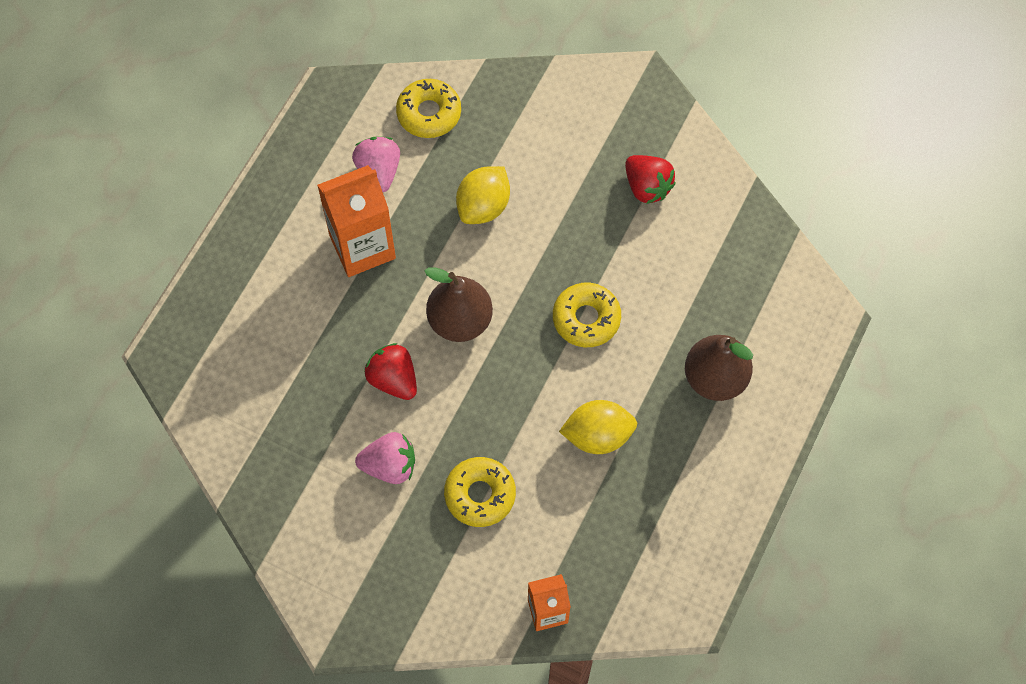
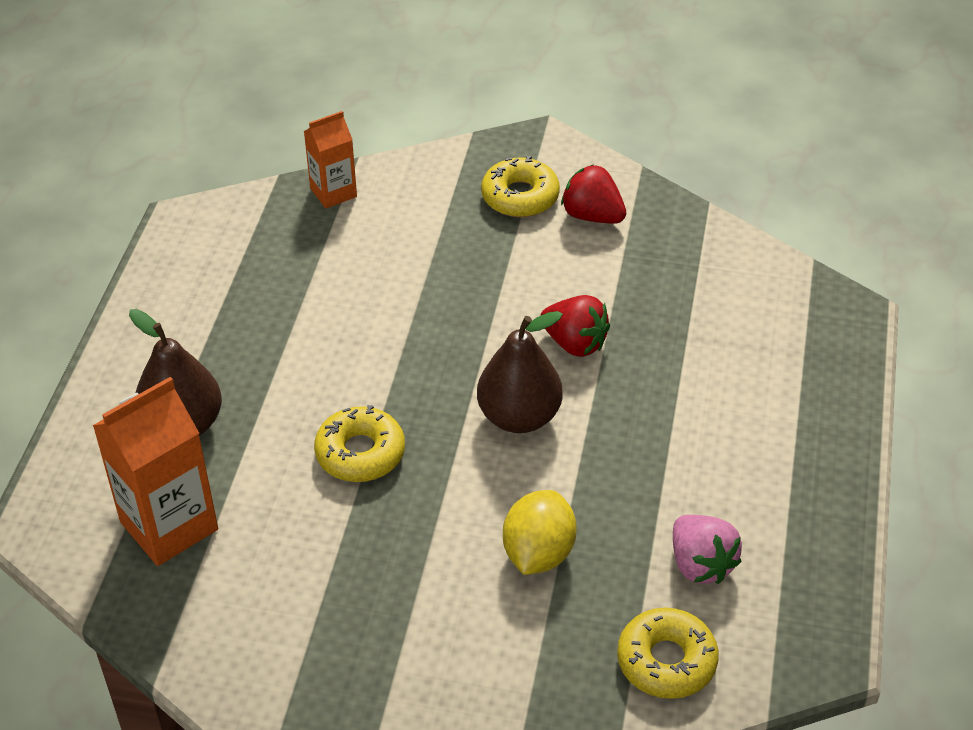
camera: 165 degrees right, 20 degrees down
orange carton [317,165,396,277] -> orange carton moved to [92,377,218,566]
pink strawberry [355,432,415,484] -> none
yellow donut [444,457,516,527] -> yellow donut moved to [481,156,560,217]
yellow lemon [559,400,637,454] -> none
red strawberry [625,155,676,204] -> red strawberry moved to [561,164,626,224]

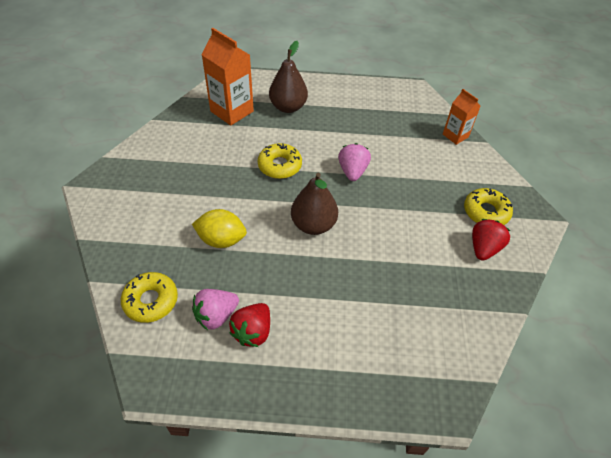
camera: 80 degrees right, 5 degrees up
red strawberry [540,295,610,357] -> red strawberry moved to [229,303,270,347]
none -> pink strawberry [338,143,371,181]

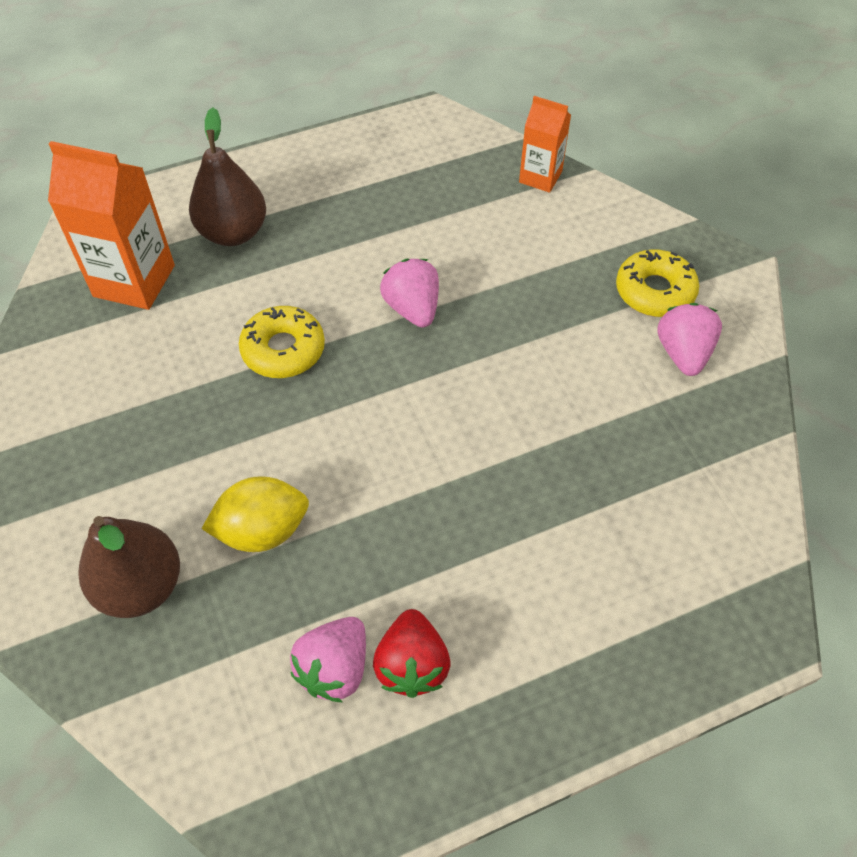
camera: 25 degrees left, 5 degrees up
yellow donut [121,272,178,323] -> none
brown pear [291,173,338,235] -> brown pear moved to [78,516,180,618]
red strawberry [472,219,510,260] -> pink strawberry [657,303,722,376]

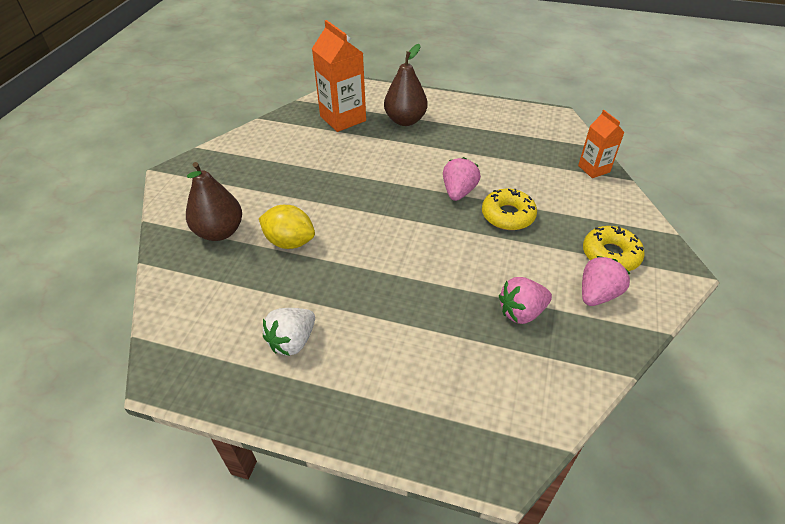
camera: 40 degrees right, 10 degrees down
yellow donut [239,306,325,378] -> yellow donut moved to [482,189,537,230]
pink strawberry [290,617,366,702] -> pink strawberry moved to [499,277,552,324]
red strawberry [373,609,451,698] -> white strawberry [263,308,315,356]

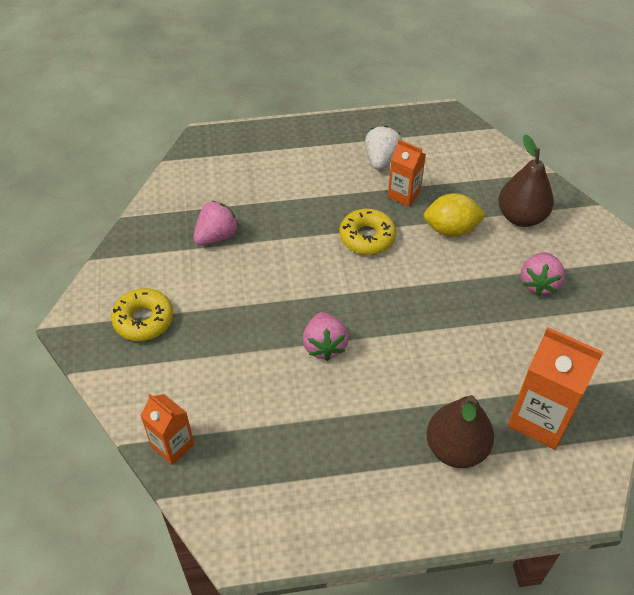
camera: 155 degrees right, 5 degrees up
yellow donut [482,189,537,230] -> yellow donut moved to [339,209,396,255]
pink strawberry [582,256,630,306] -> pink strawberry moved to [520,252,565,296]
none -> orange carton [388,140,426,207]

